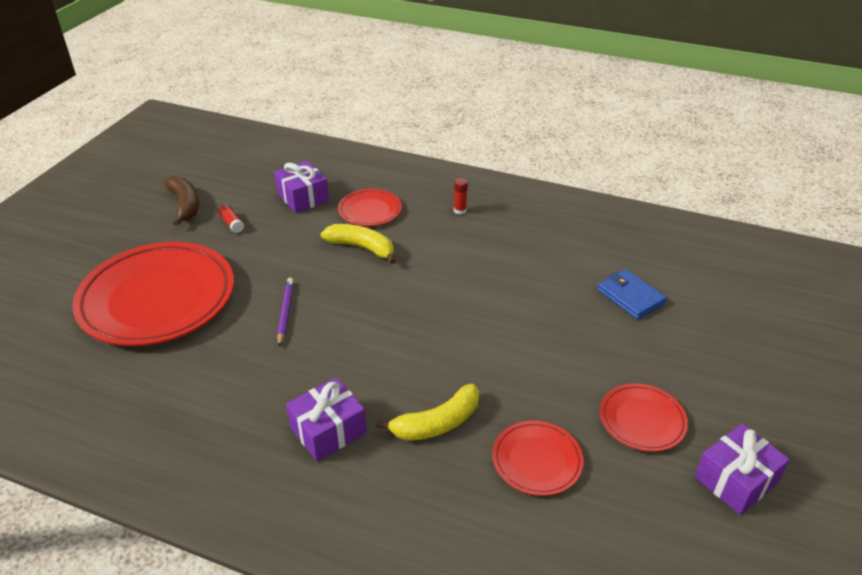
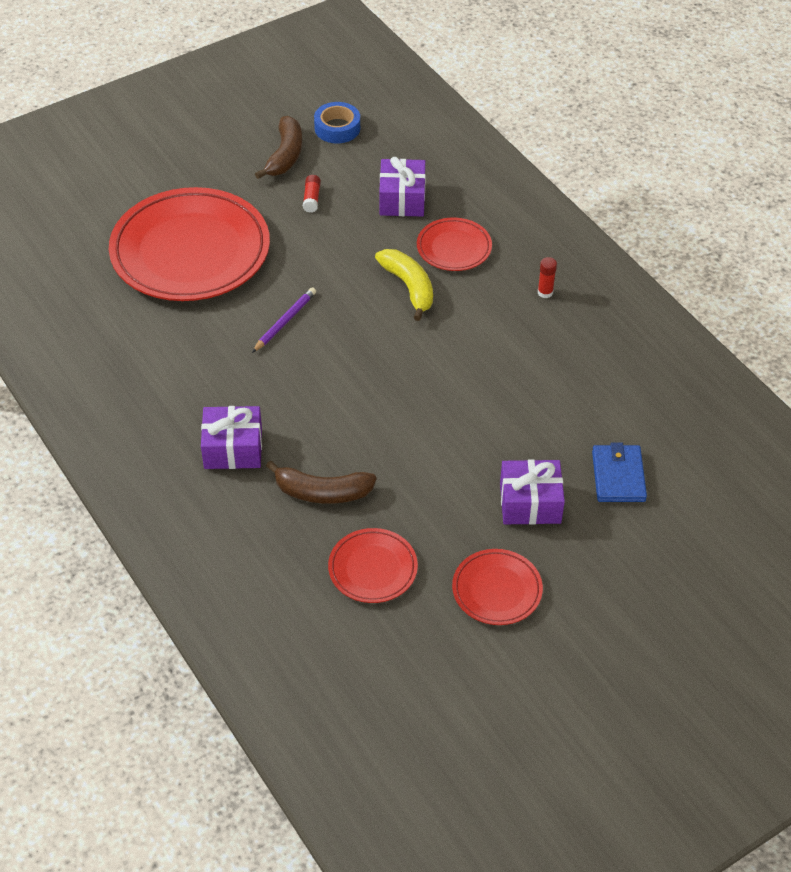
camera: 35 degrees right, 10 degrees up
yellow banana [376,384,479,441] -> brown banana [266,460,377,504]
purple gift [694,424,790,515] -> purple gift moved to [500,459,565,525]
none -> blue tape [314,102,360,143]

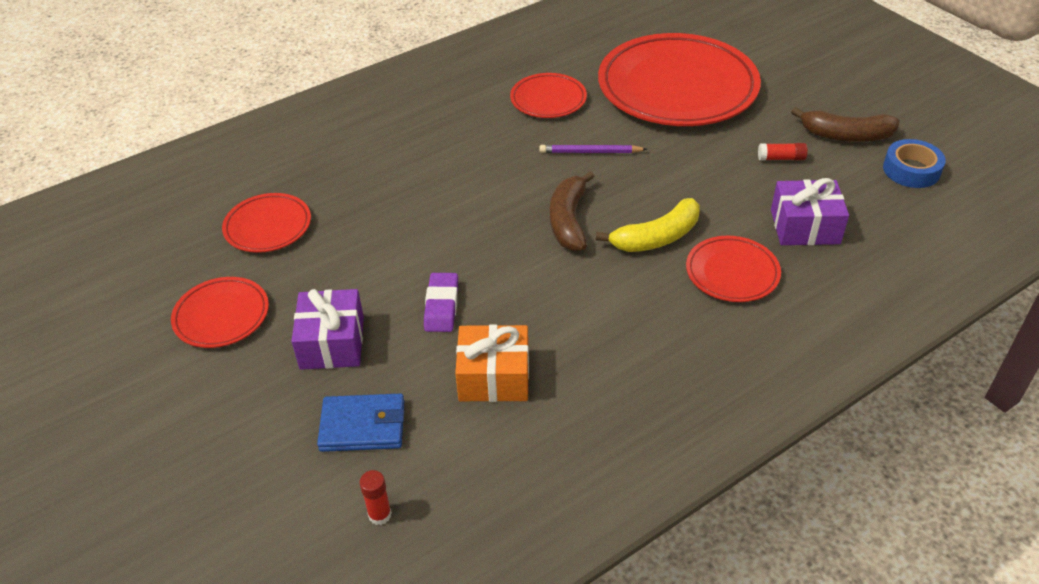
camera: 90 degrees right, 5 degrees down
purple gift [201,406,262,469] -> none
purple pencil [252,287,316,353] -> purple pencil turned 150 degrees clockwise [540,145,647,153]
brown banana [266,460,377,504] -> brown banana moved to [550,171,595,251]
red glue stick [538,257,557,298] -> red glue stick moved to [360,470,392,525]
none -> purple eraser [424,273,458,332]
none -> orange gift [455,324,529,402]
none -> red plate [510,73,587,118]

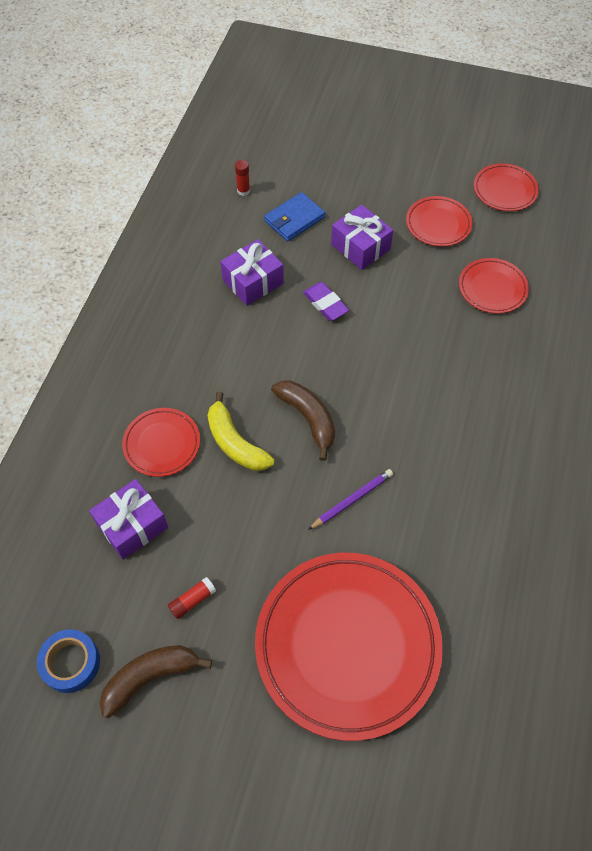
camera: 140 degrees right, 15 degrees up
orange gift [455,324,529,402] -> purple gift [221,239,284,306]
red plate [510,73,587,118] -> red plate moved to [474,163,539,211]
yellow banana [596,198,700,252] -> yellow banana turned 60 degrees counterclockwise [207,392,274,471]

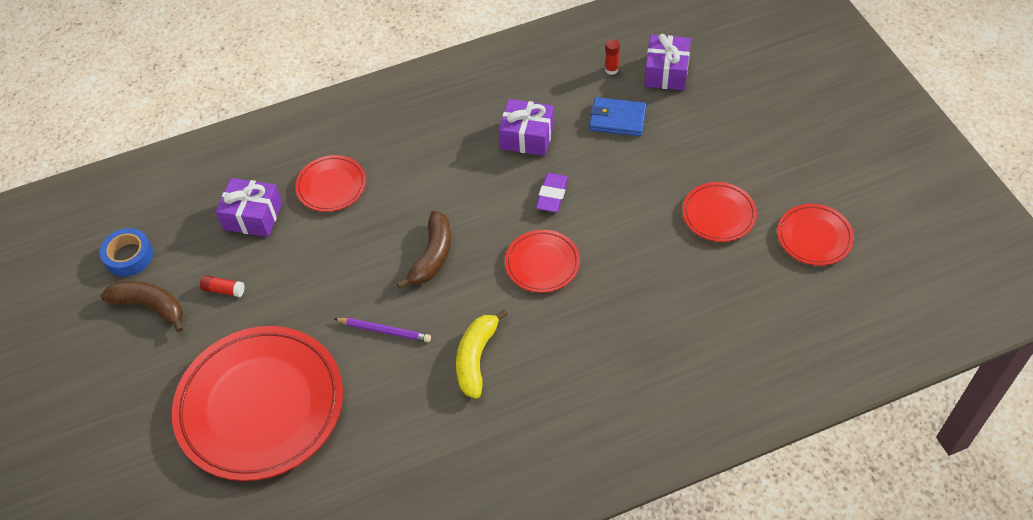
camera: 55 degrees right, 5 degrees down
yellow banana [207,392,274,471] -> yellow banana moved to [456,309,508,399]
purple gift [331,205,393,270] -> purple gift moved to [644,34,691,90]
red plate [459,258,529,314] -> red plate moved to [505,230,580,293]

